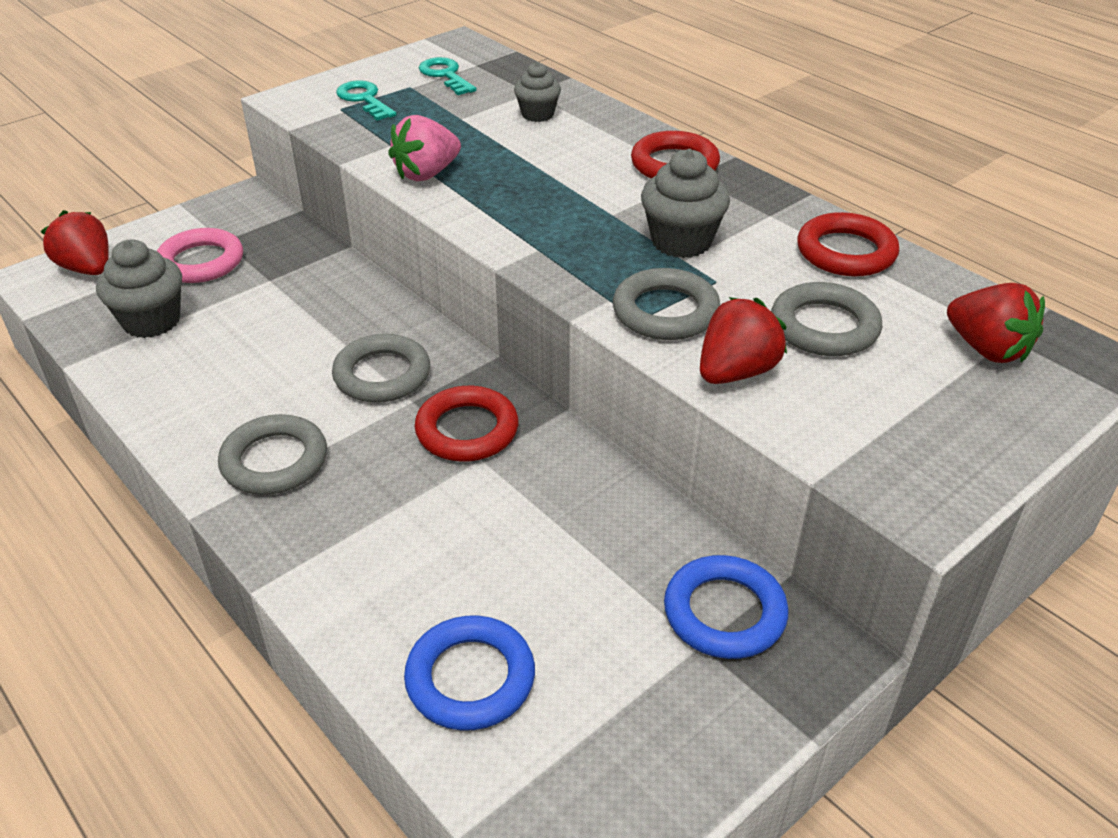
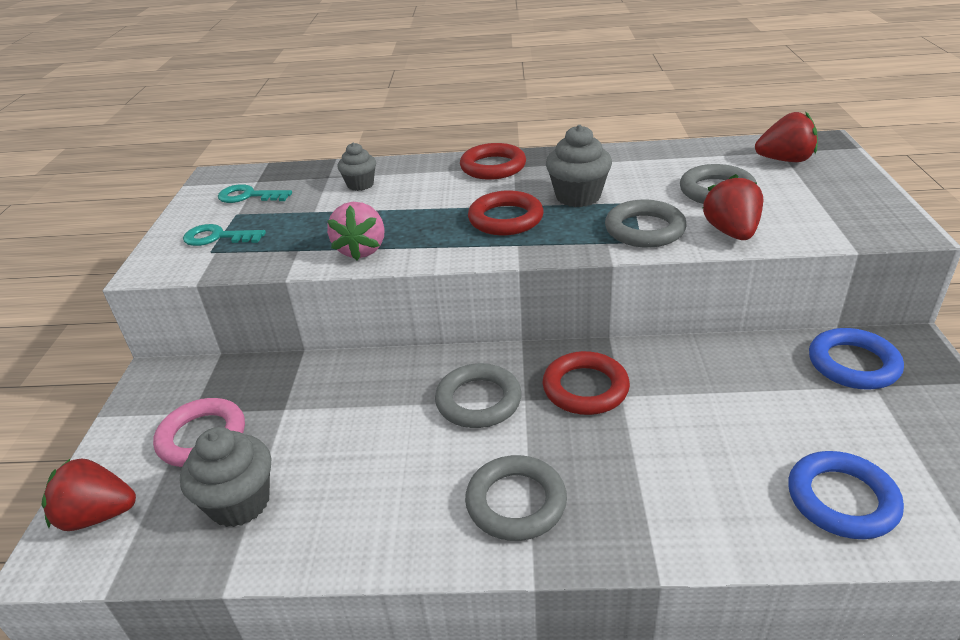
camera: 45 degrees left, 5 degrees down
red ring [797,212,899,276] -> red ring moved to [468,190,544,235]

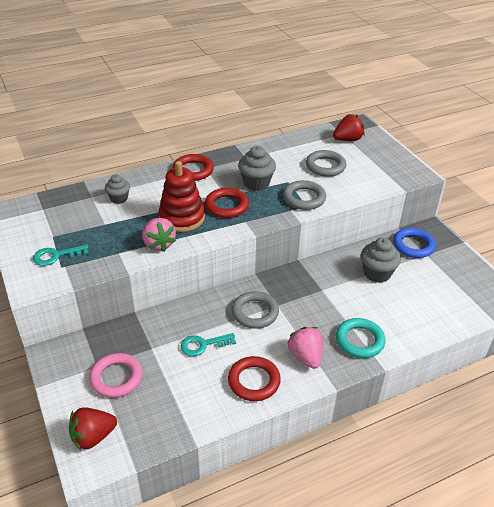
camera: 30 degrees left, 5 degrees up
grey cupcake [180,427,271,527] -> grey cupcake moved to [361,238,401,283]
turquoise key [218,184,292,203] -> turquoise key moved to [181,333,236,356]
grey ring [465,455,567,541] -> pink strawberry [287,327,323,369]
red ring [543,351,630,415] -> red ring moved to [228,356,281,401]
red strawberry [702,174,763,240] -> none
blue ring [788,451,904,539] -> none
none -> red stacking toy [159,161,205,232]
none -> turquoise ring [336,318,386,358]

